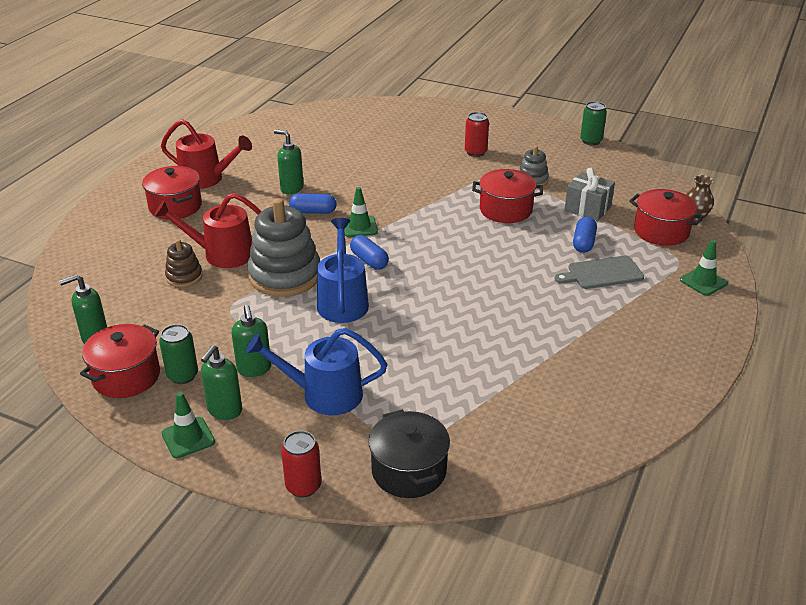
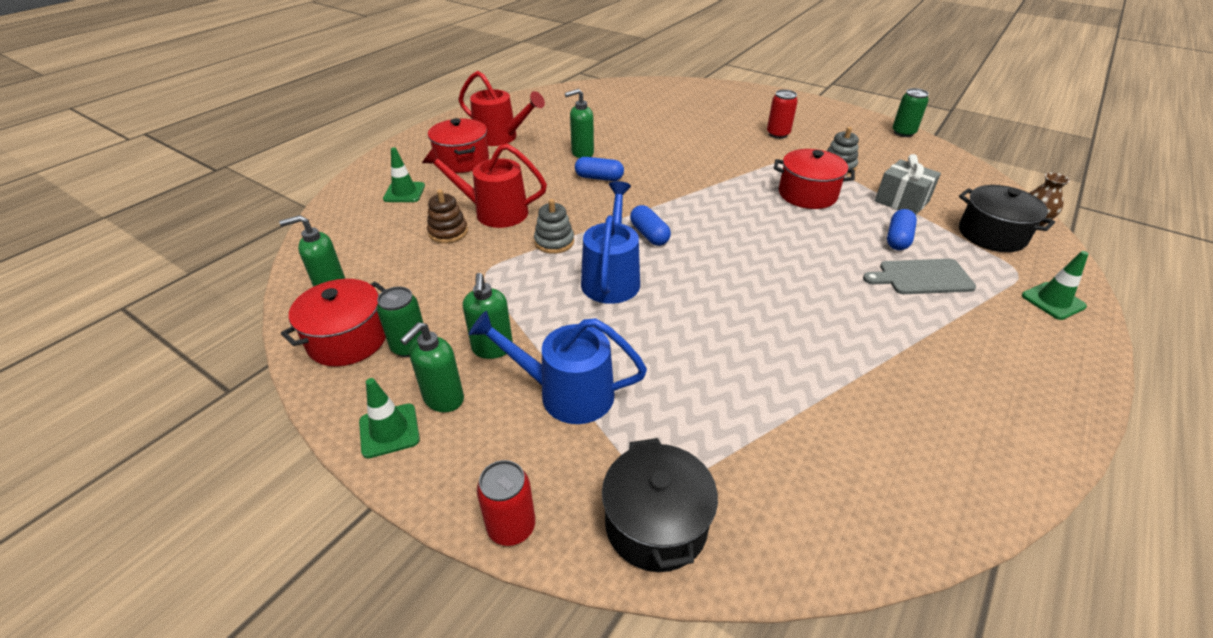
camera: 10 degrees right, 5 degrees up
grey stacking toy [248,198,320,297] -> grey stacking toy [534,199,574,254], size x0.50
green soap dispenser [274,130,304,194] -> green soap dispenser turned 60 degrees counterclockwise [565,89,594,158]
green traffic cone [344,187,378,237] -> green traffic cone moved to [383,147,425,202]
red pot [629,189,704,246] -> black pot [959,185,1055,252]

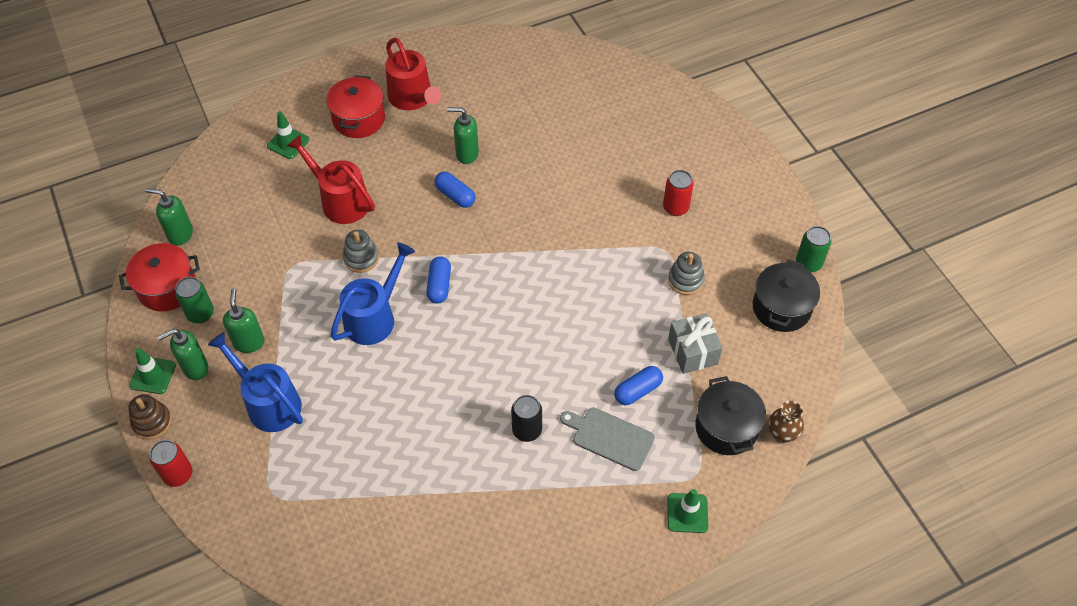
camera: 30 degrees right, 15 degrees up
brown stacking toy [427,189,468,243] -> brown stacking toy moved to [128,394,172,439]
green soap dispenser [463,273,513,359] -> green soap dispenser turned 150 degrees clockwise [223,288,264,353]
black pot [602,438,718,572] -> black pot moved to [753,260,820,332]
red pot [774,149,855,209] -> none
none -> black can [511,395,542,442]

